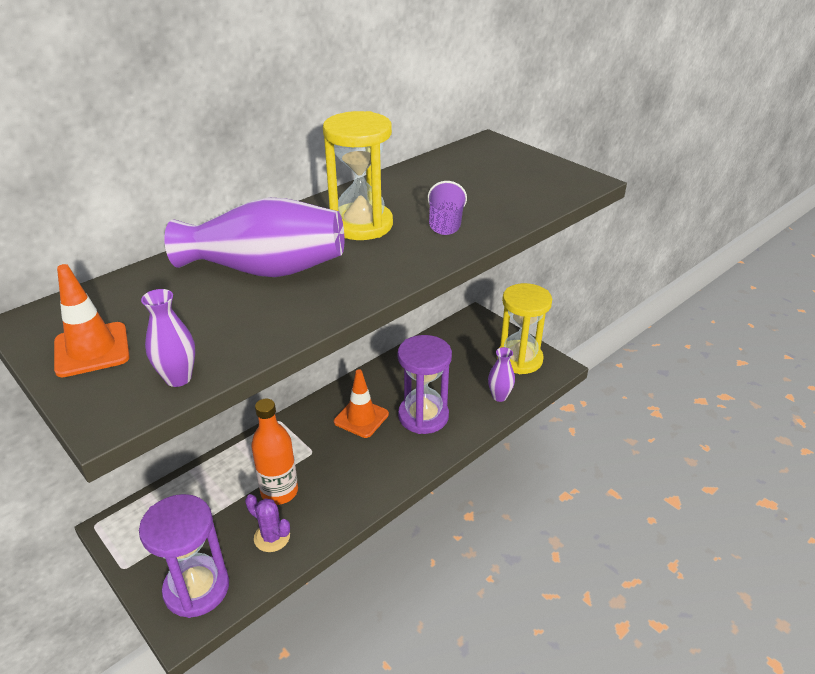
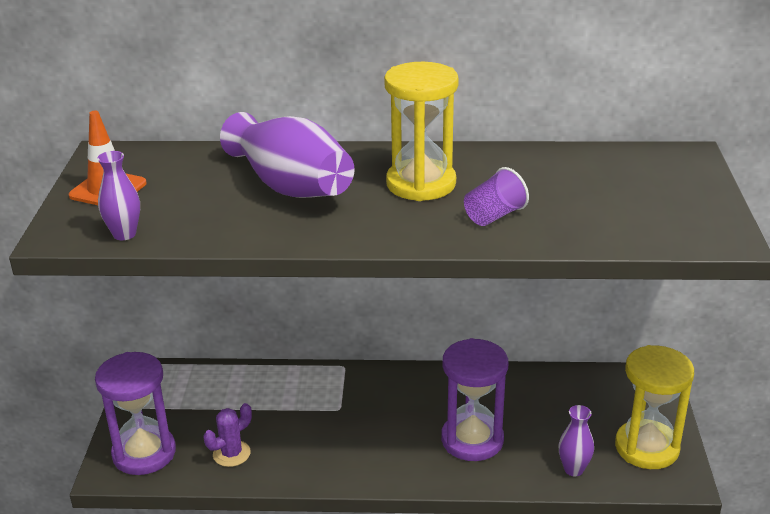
camera: 45 degrees right, 5 degrees down
purple cactus [245,494,290,552] -> purple cactus turned 60 degrees clockwise [204,403,252,467]
orange bottle [251,399,298,505] -> none
orange traffic cone [334,370,389,438] -> none

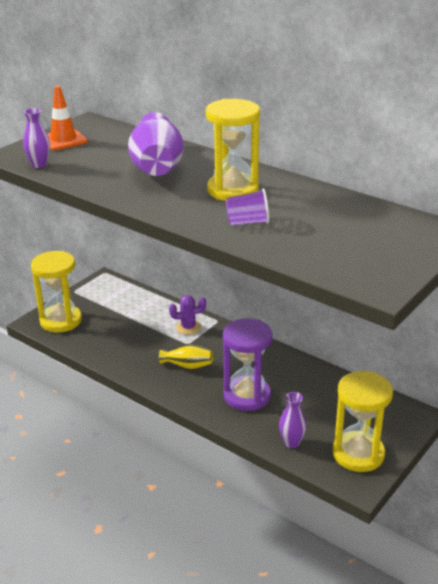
camera: 35 degrees right, 0 degrees up
purple hourglass [95,352,176,475] -> yellow hourglass [31,251,82,333]
purple cactus [204,403,252,467] -> purple cactus moved to [169,295,206,335]
none -> yellow vase [159,345,213,369]

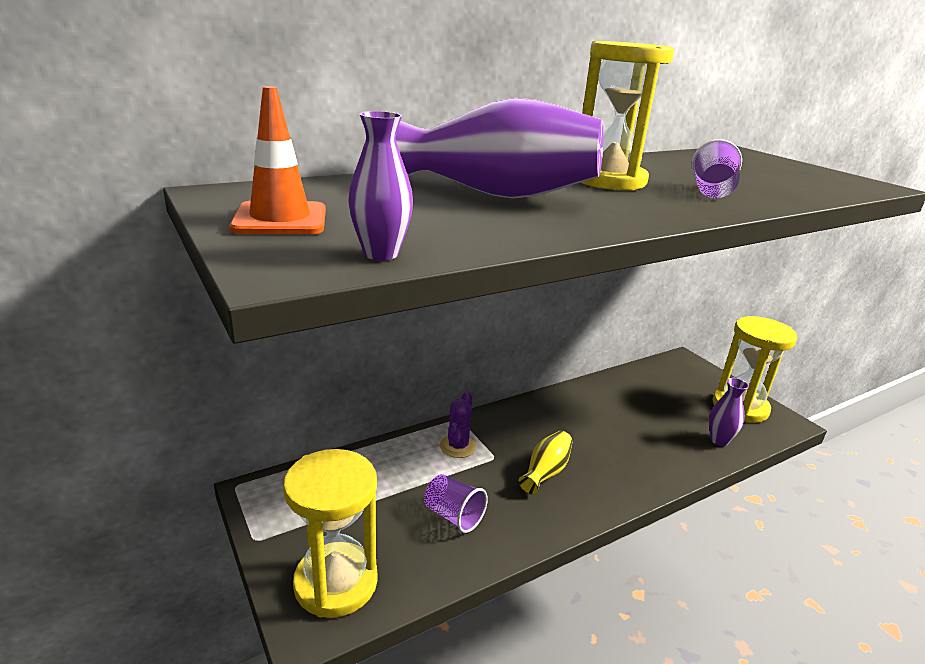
camera: 70 degrees left, 5 degrees down
purple hourglass [223,318,273,411] -> none
none -> purple cup [424,474,488,533]

